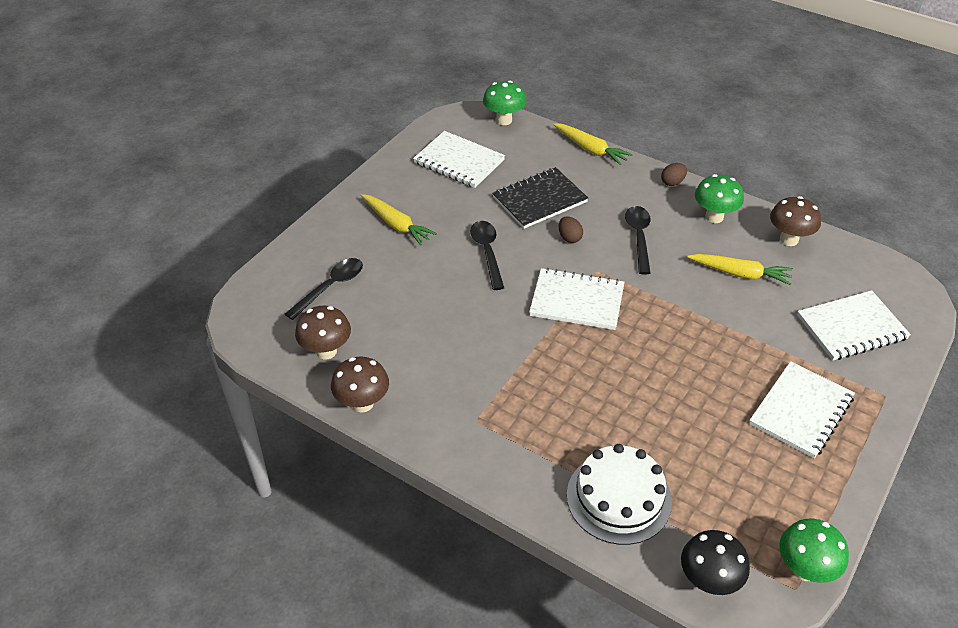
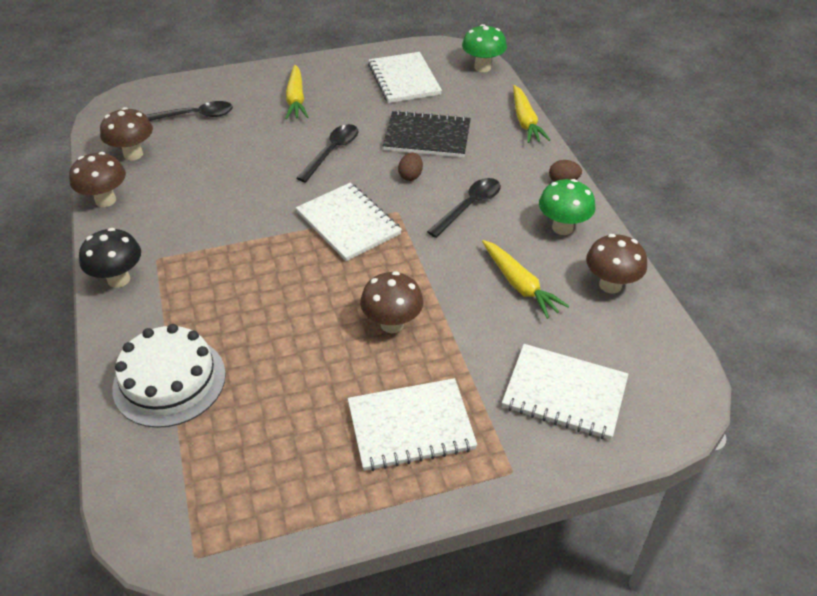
camera: 40 degrees right, 0 degrees up
black mushroom [681,530,750,595] -> black mushroom moved to [79,228,141,288]
green mushroom [780,519,849,583] -> none
none -> brown mushroom [360,271,423,333]

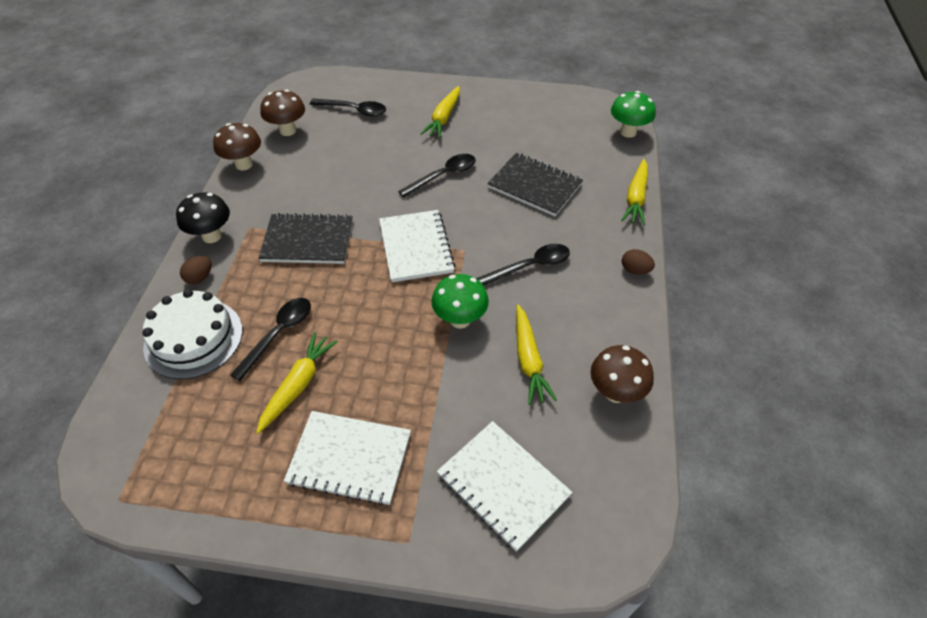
camera: 25 degrees right, 5 degrees up
brown mushroom [360,271,423,333] -> none
white notebook [368,52,442,103] -> none
brown egg [398,153,423,181] -> brown egg moved to [180,256,212,284]
green mushroom [539,179,595,235] -> green mushroom moved to [431,274,489,329]
none -> black spoon [230,298,311,381]
none -> yellow carrot [256,332,338,434]
none -> black notebook [258,213,353,264]

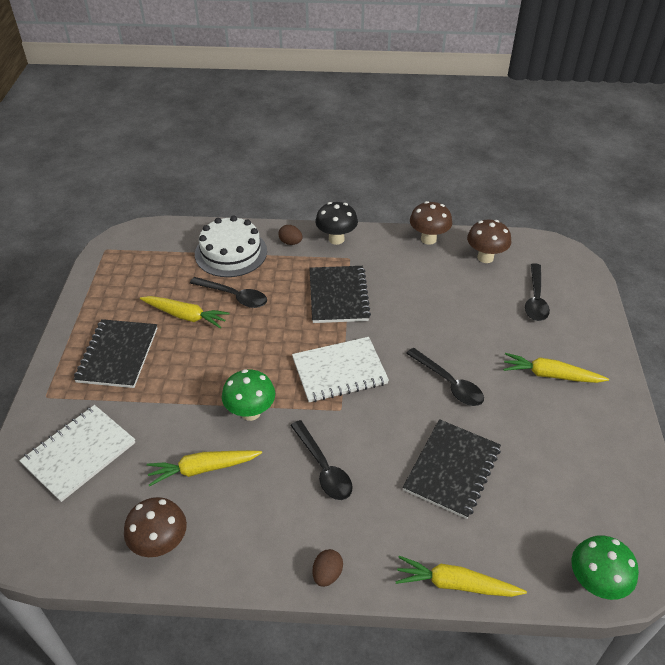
camera: 85 degrees right, 5 degrees down
white notebook [284,411,411,506] -> black notebook [74,319,157,388]

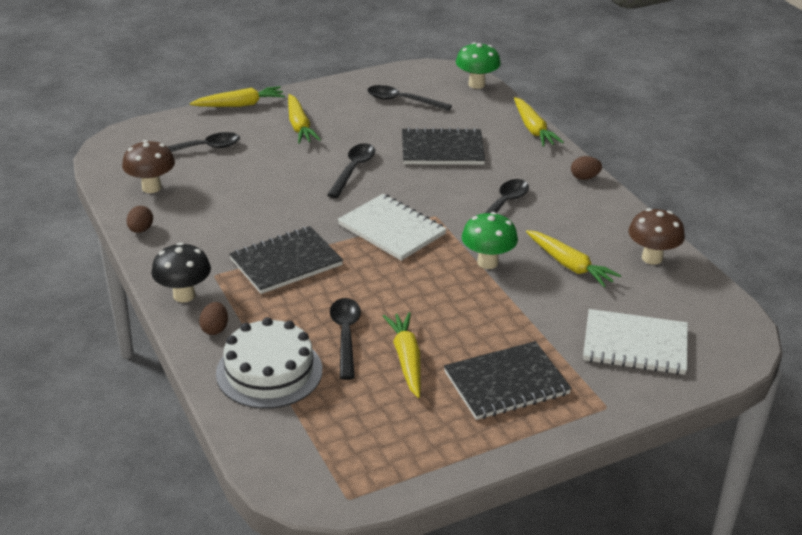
camera: 120 degrees left, 10 degrees down
brown mushroom [410,201,452,245] -> brown egg [127,206,153,233]
none -> yellow carrot [190,86,285,107]
none -> black spoon [367,85,452,111]

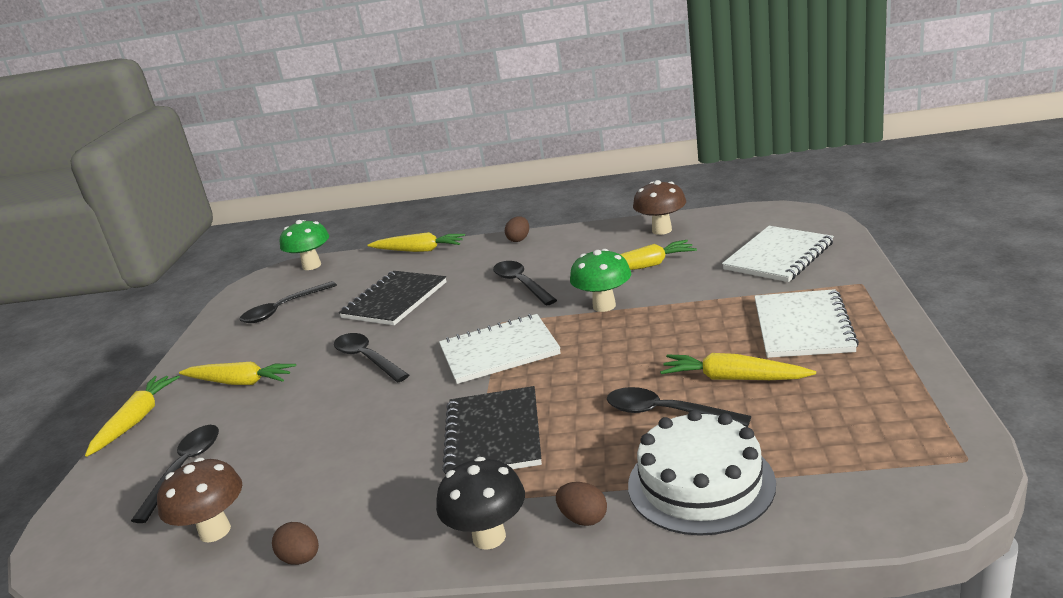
camera: 55 degrees left, 10 degrees down
black notebook [444,341,572,420] -> white notebook [754,289,859,358]

